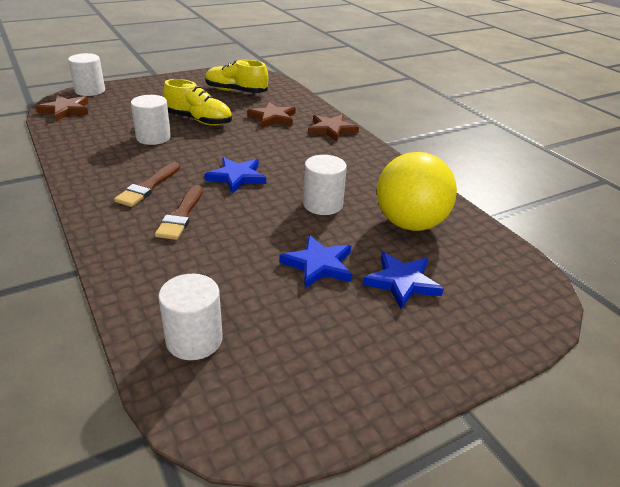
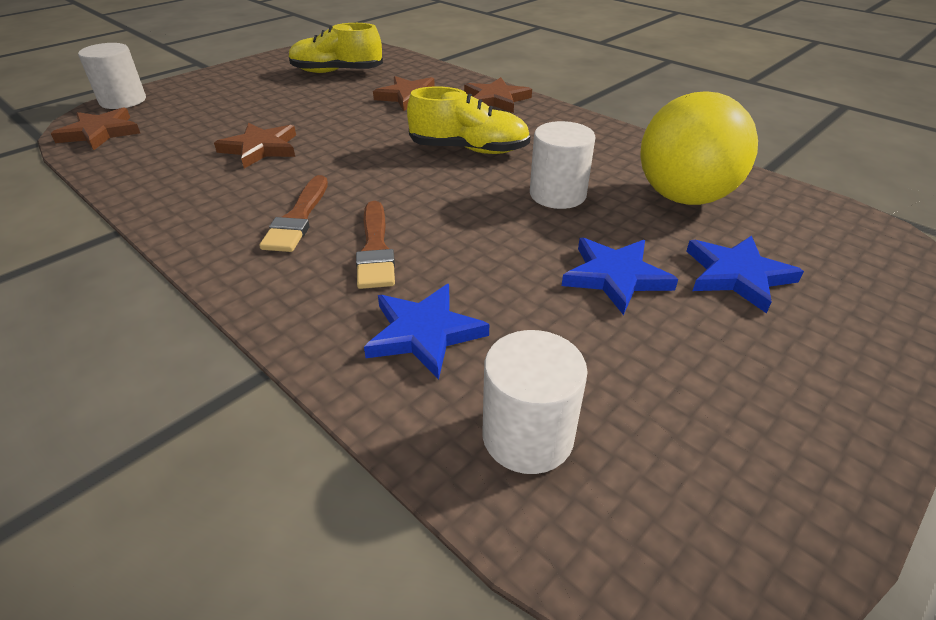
camera: 15 degrees left, 5 degrees up
white cylinder [131,95,171,145] -> brown star [214,123,296,168]
yellow shoe [163,79,232,126] -> yellow shoe moved to [407,86,530,154]
blue star [205,157,266,194] -> blue star moved to [364,284,489,380]

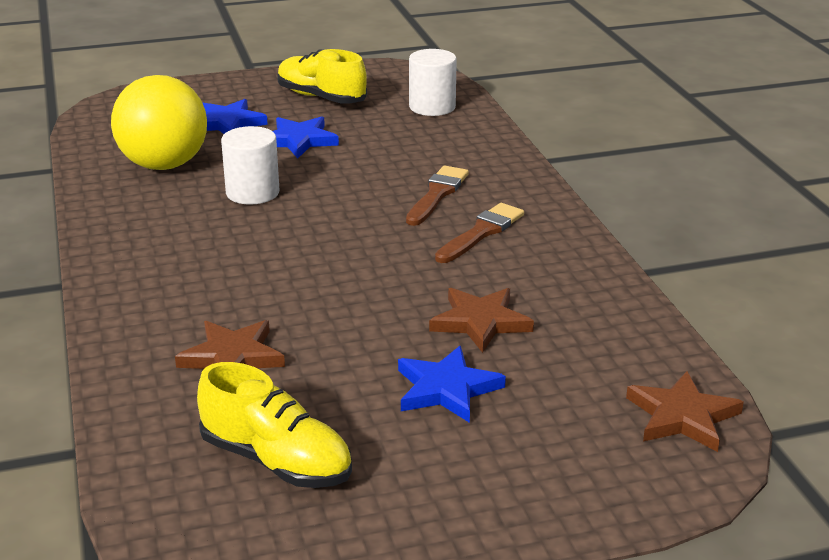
camera: 150 degrees left, 10 degrees down
white cylinder [78,43,146,109] -> none
blue star [364,284,489,380] -> blue star moved to [398,346,506,423]
yellow shoe [407,86,530,154] -> yellow shoe moved to [277,49,367,104]
brown star [464,77,532,113] -> none

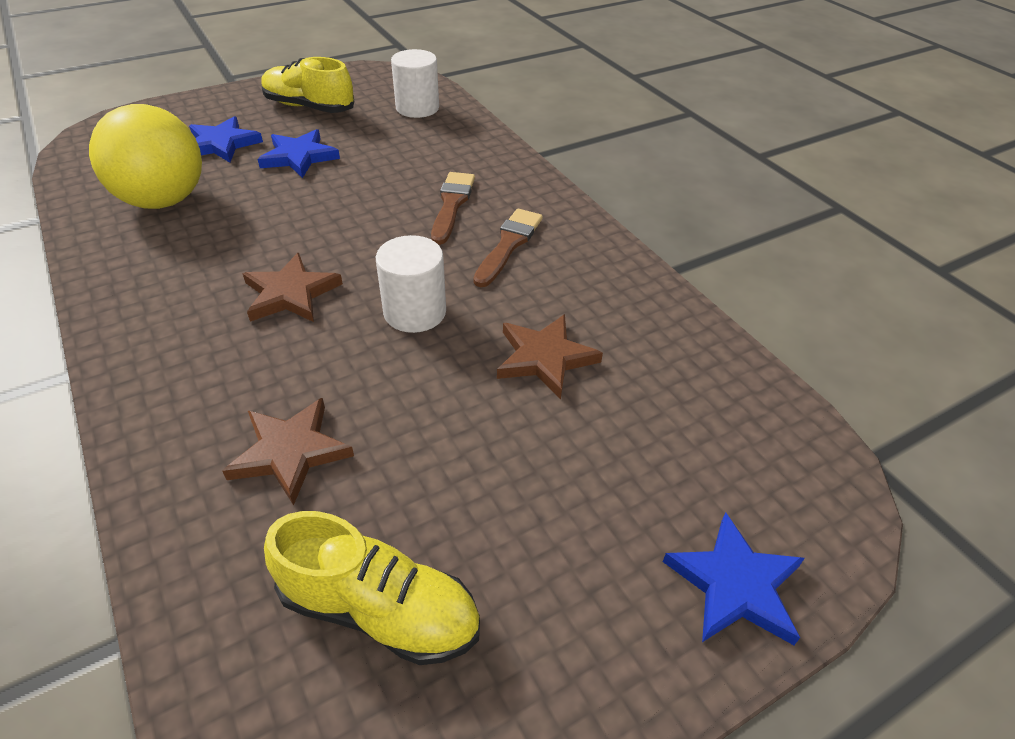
camera: 15 degrees left, 15 degrees up
white cylinder [221,126,280,205] -> white cylinder moved to [376,235,446,333]
blue star [398,346,506,423] -> blue star moved to [663,512,805,645]
brown star [626,371,744,452] -> brown star moved to [242,253,343,322]

